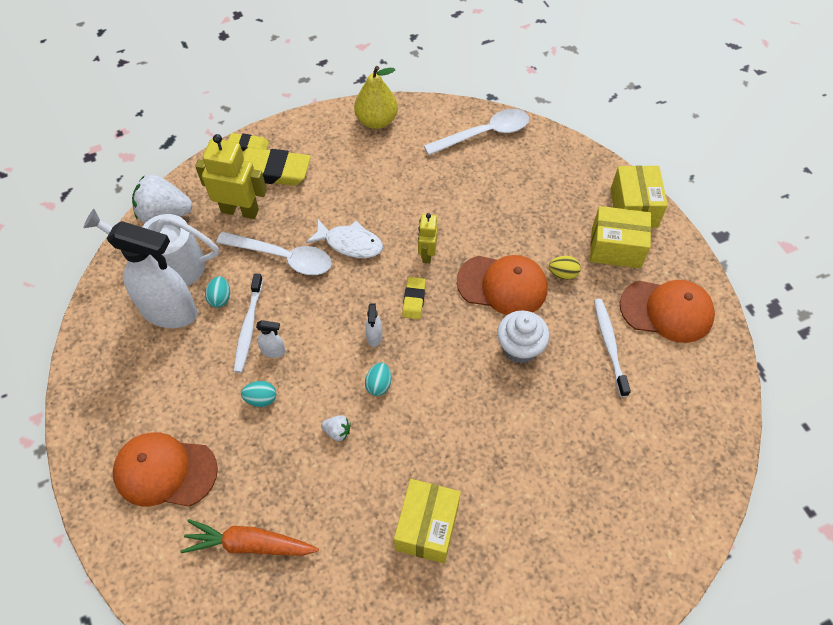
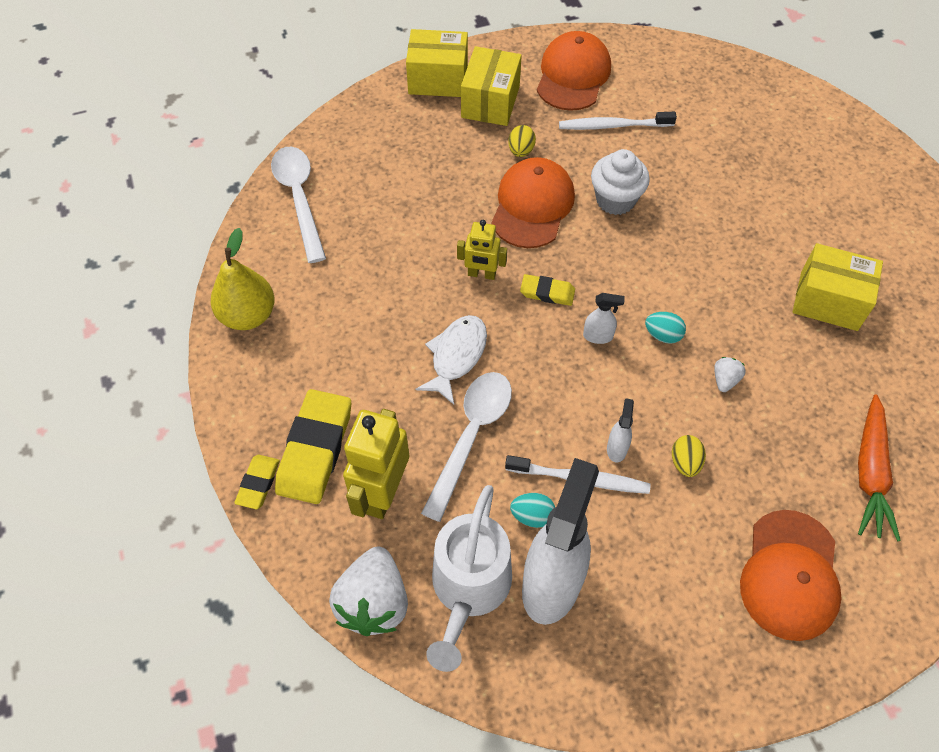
camera: 85 degrees left, 0 degrees up
turquoise egg [241,381,276,407] -> yellow egg [672,435,706,477]

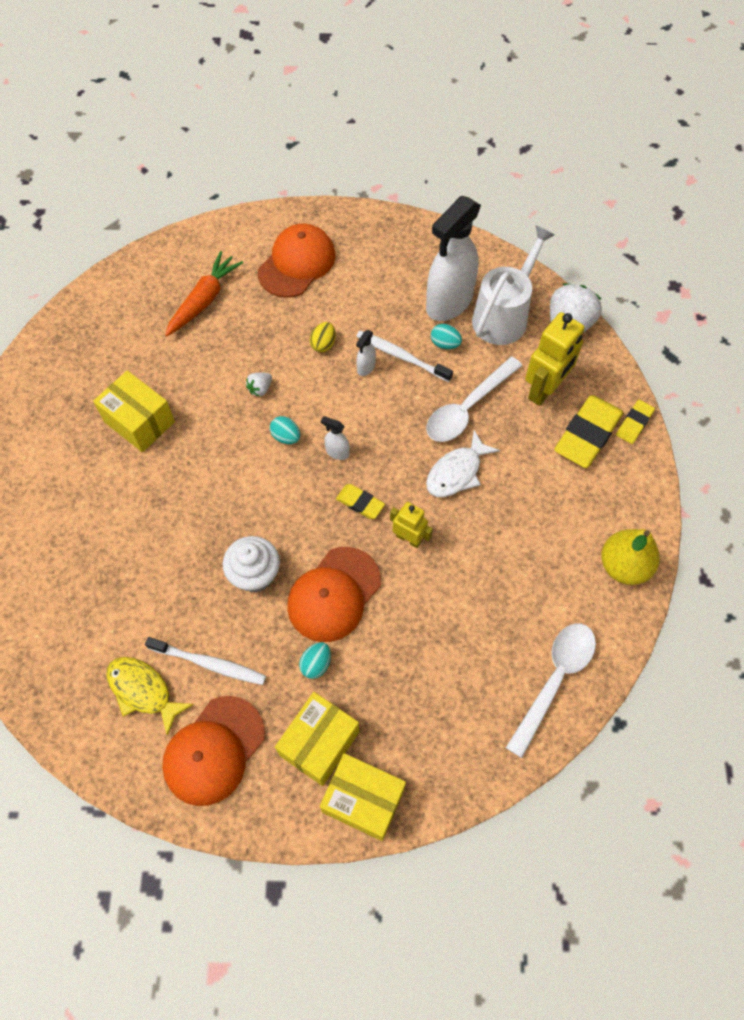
camera: 160 degrees left, 5 degrees up
white spoon [271,147,326,263] -> white spoon turned 150 degrees counterclockwise [506,623,596,758]
yellow egg [508,125,536,157] -> turquoise egg [299,642,331,679]
none -> yellow fish [106,657,194,736]

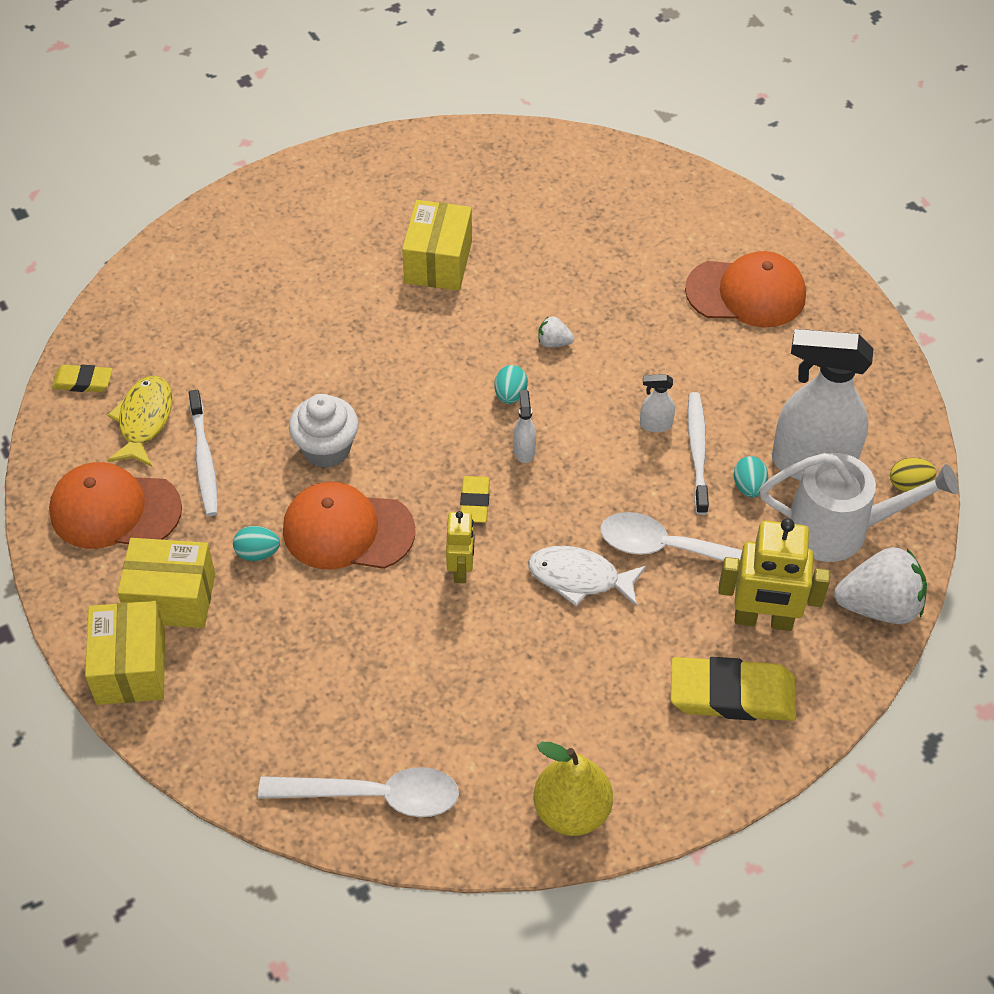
camera: 60 degrees right, 10 degrees down
orange carrot [165,251,243,337] -> none
yellow egg [310,322,336,352] -> yellow egg moved to [890,458,936,492]
yellow eraser [616,400,655,444] -> yellow eraser moved to [52,365,112,392]

